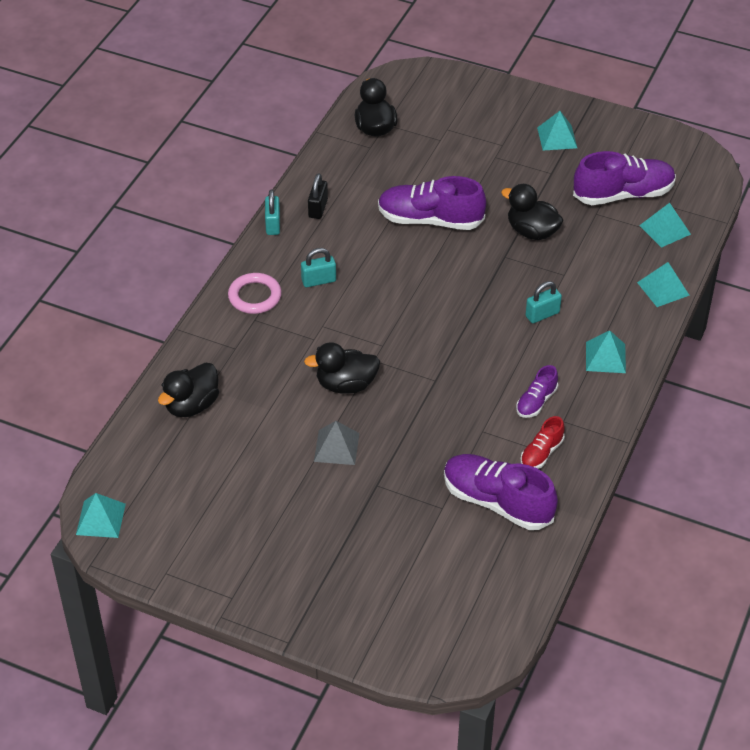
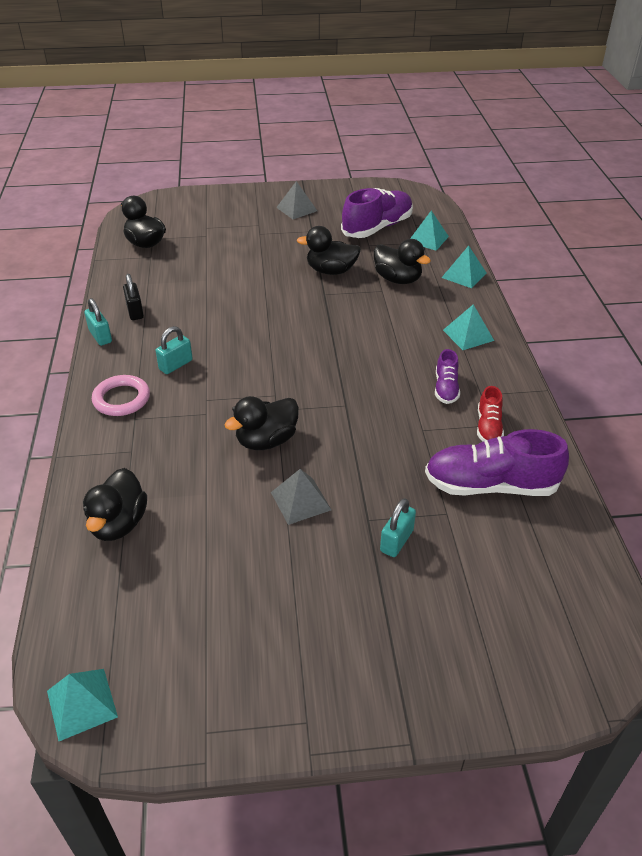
camera: 30 degrees left, 5 degrees down
purple shoe [378,176,486,230] -> none
turquoise padlock [526,281,562,323] -> turquoise padlock moved to [380,498,416,557]
turquoise pyramid [537,111,577,151] -> grey pyramid [276,181,317,219]
none -> black duck [374,239,431,284]

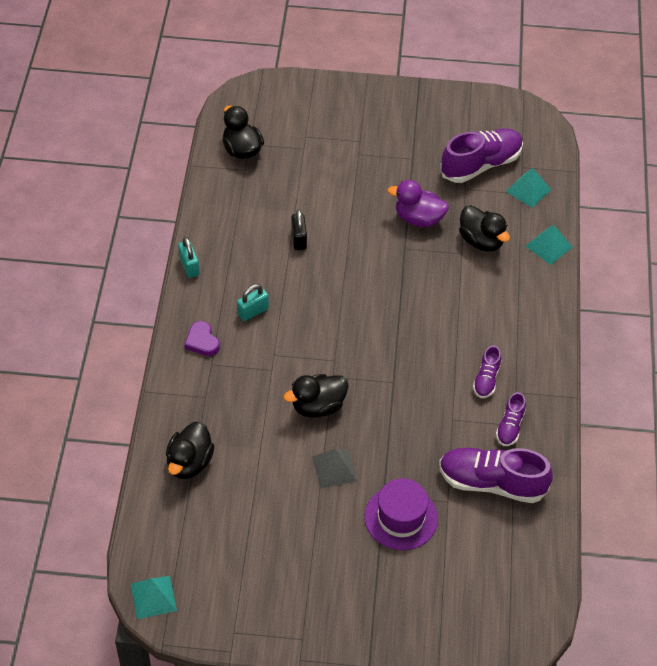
camera: 10 degrees right, 10 degrees up
pink ring [92,375,150,416] -> purple heart [184,321,220,356]
black padlock [123,274,144,320] -> black padlock moved to [291,209,307,250]
grey pyramid [276,181,317,219] -> none
black duck [297,226,361,275] -> purple duck [387,180,449,227]
turquoise padlock [380,498,416,557] -> purple hat [364,478,438,550]
turquoise pyramid [443,304,494,350] -> none
red shoe [477,386,504,441] -> purple shoe [496,392,526,446]

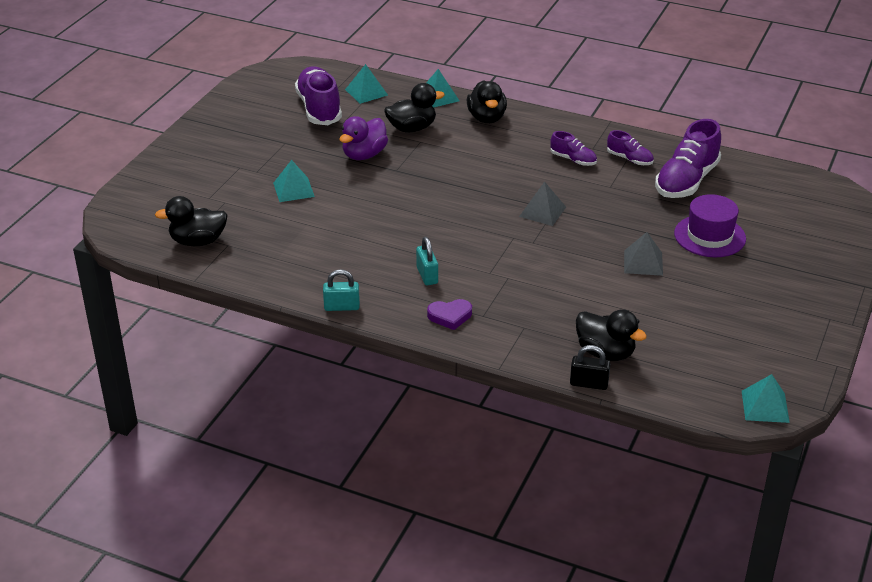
camera: 70 degrees left, 15 degrees down
black duck [283,374,348,418] -> black duck moved to [467,80,507,123]
black padlock [291,209,307,250] -> black padlock moved to [570,345,610,390]
none -> turquoise pyramid [273,160,315,202]
none -> grey pyramid [519,181,566,226]

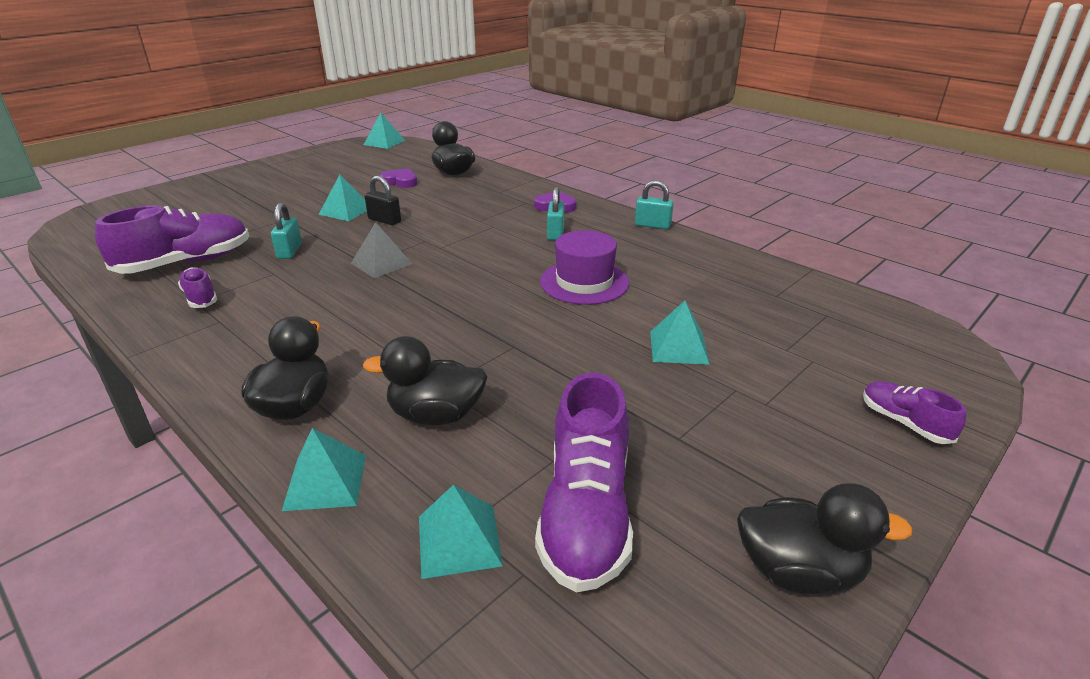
camera: 160 degrees left, 5 degrees down
black duck [155,196,228,246] -> black duck moved to [737,483,913,595]
purple duck [340,116,388,160] -> none
purple shoe [550,131,597,166] -> purple shoe moved to [863,381,966,444]
black padlock [570,345,610,390] -> black padlock moved to [365,176,401,225]
grey pyramid [624,232,663,276] -> turquoise pyramid [319,175,367,221]
purple hat [674,194,746,257] -> purple hat moved to [540,230,629,305]
none -> turquoise padlock [271,203,302,259]
none -> purple heart [380,168,417,188]

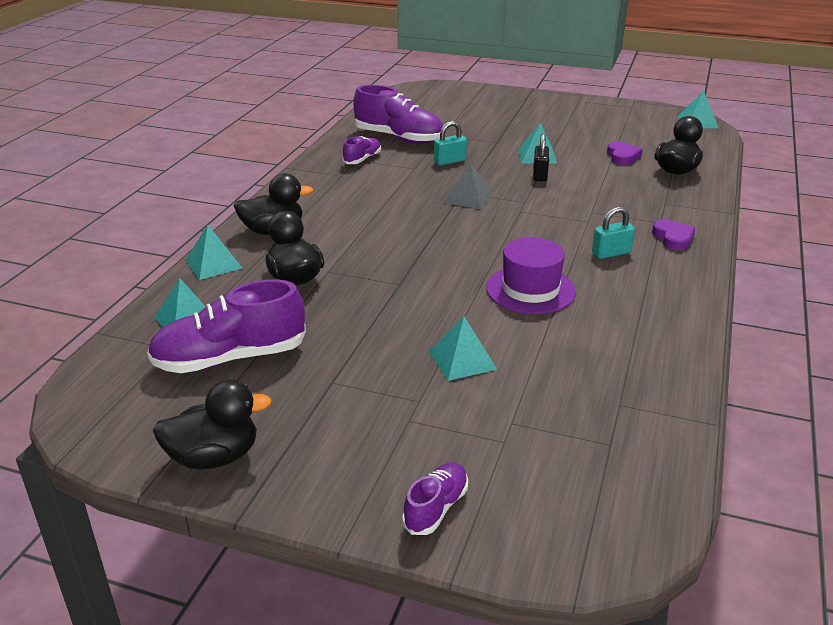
camera: 65 degrees right, 0 degrees up
turquoise padlock [635,180,674,229] -> none
black duck [737,483,913,595] -> black duck turned 90 degrees counterclockwise [153,380,272,470]

